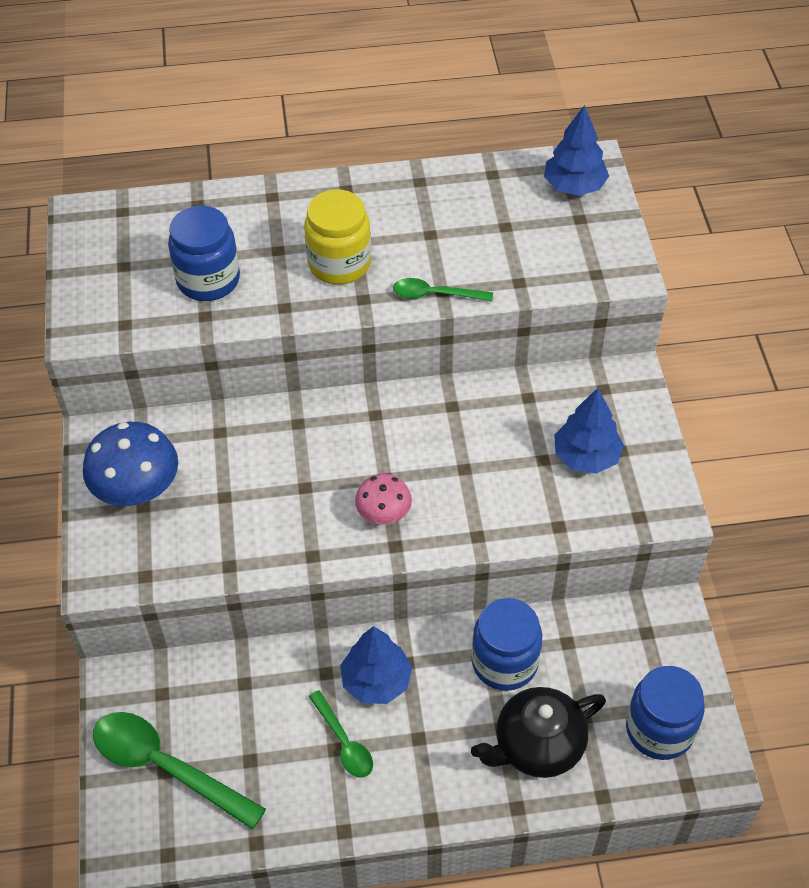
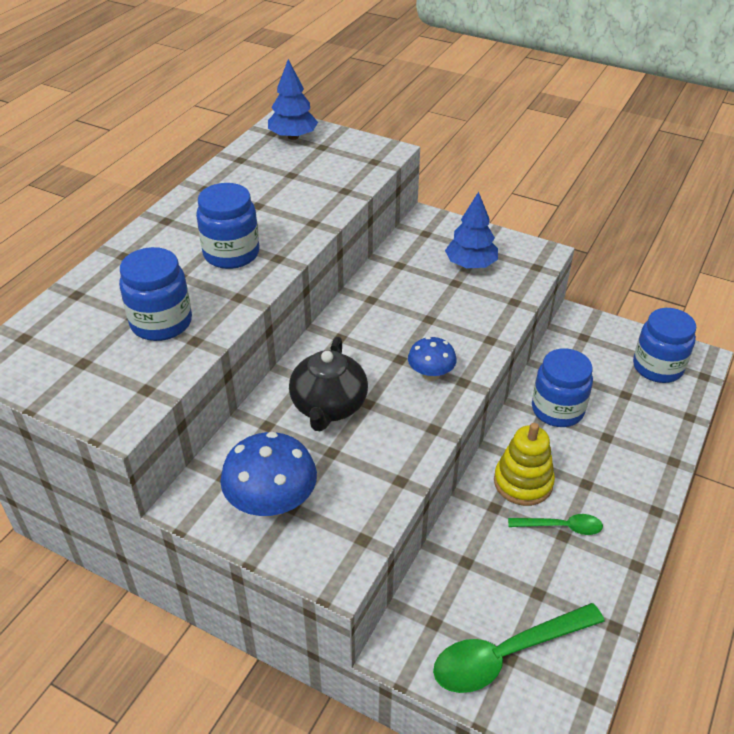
camera: 55 degrees left, 10 degrees down
yellow jar [304,189,371,284] -> blue jar [196,183,260,269]
blue tree [340,626,412,704] -> yellow stacking toy [494,423,555,506]
pink mushroom [355,474,412,525] -> blue mushroom [408,337,457,381]
green spoon [393,278,493,302] -> none
black teapot [471,687,606,778] -> black teapot moved to [289,337,368,431]

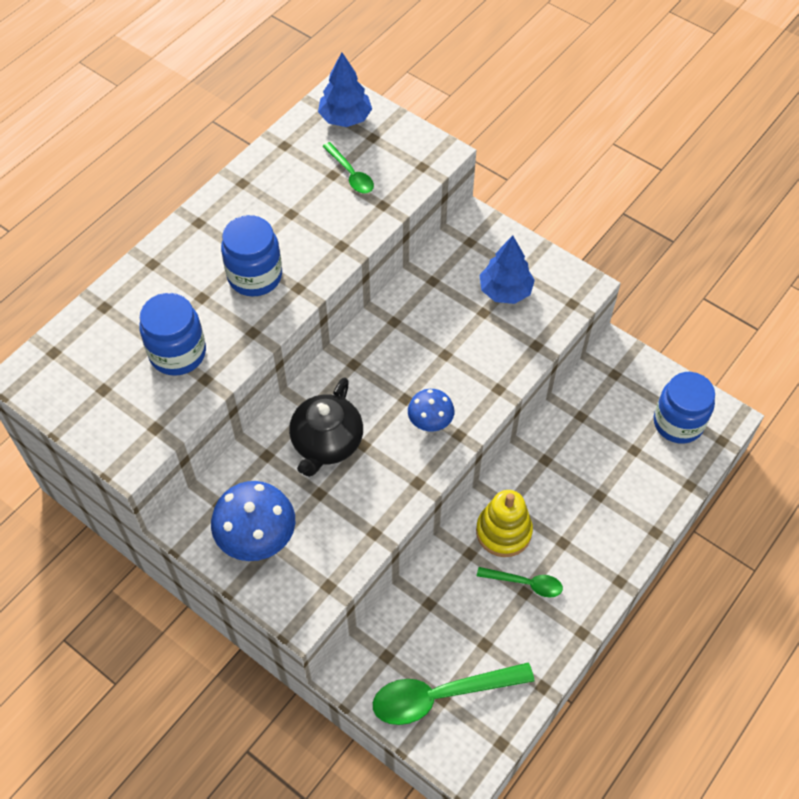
camera: 10 degrees right, 15 degrees up
blue jar [532,348,593,427] -> none
none -> green spoon [322,142,374,193]

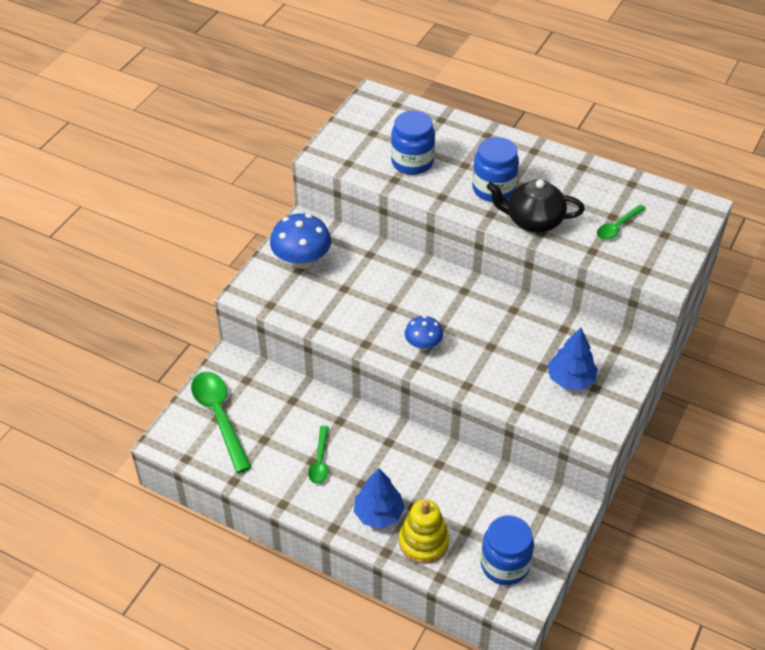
camera: 80 degrees right, 10 degrees down
black teapot [289,377,363,477] -> black teapot moved to [487,179,585,232]
blue tree [318,52,372,127] -> blue tree moved to [354,468,405,528]
yellow stacking toy [476,490,533,557] -> yellow stacking toy moved to [399,499,449,564]

